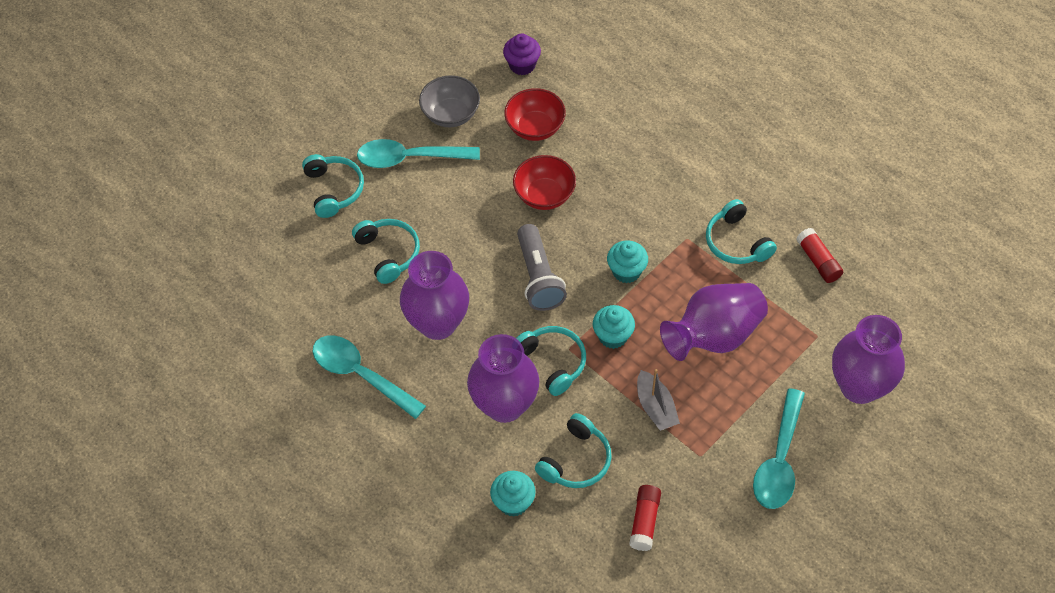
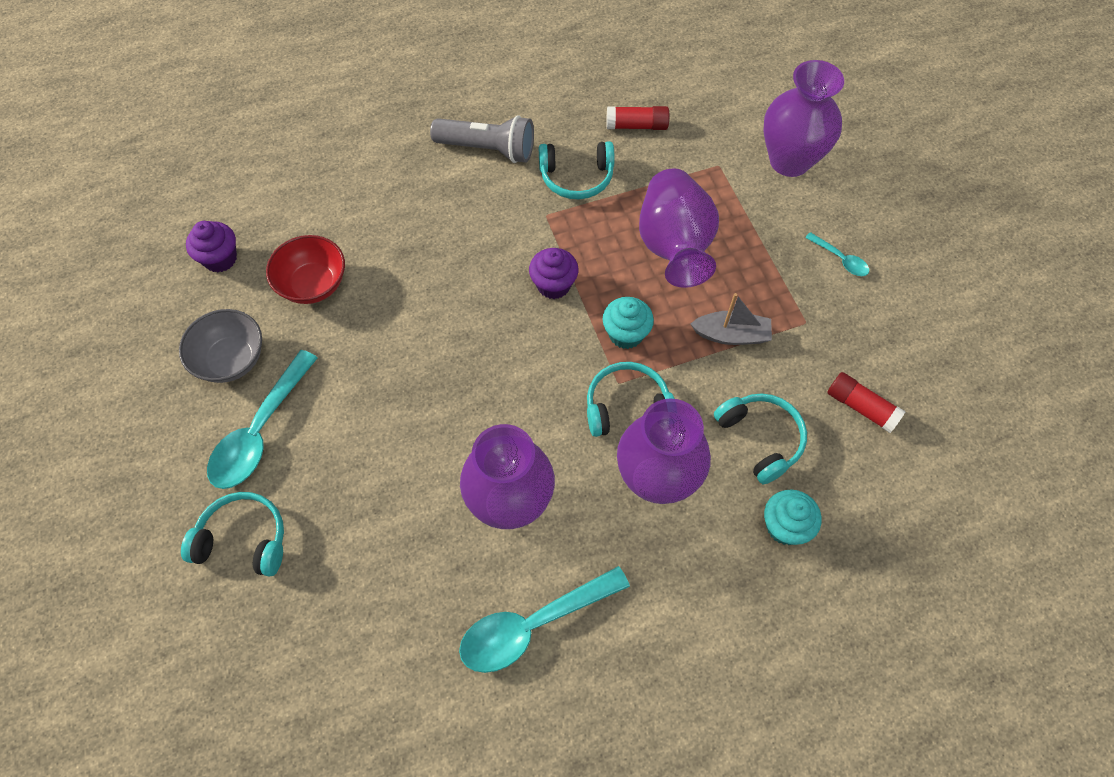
camera: 65 degrees left, 5 degrees up
turquoise headphones [352,219,420,284] -> none
red bowl [513,155,576,210] -> none
grey flashlight [517,224,567,311] -> grey flashlight moved to [430,115,534,163]
turquoise cupcake [607,241,648,283] -> purple cupcake [529,248,579,299]
turquoise spoon [753,388,805,509] -> turquoise spoon [805,232,869,276], size x0.48

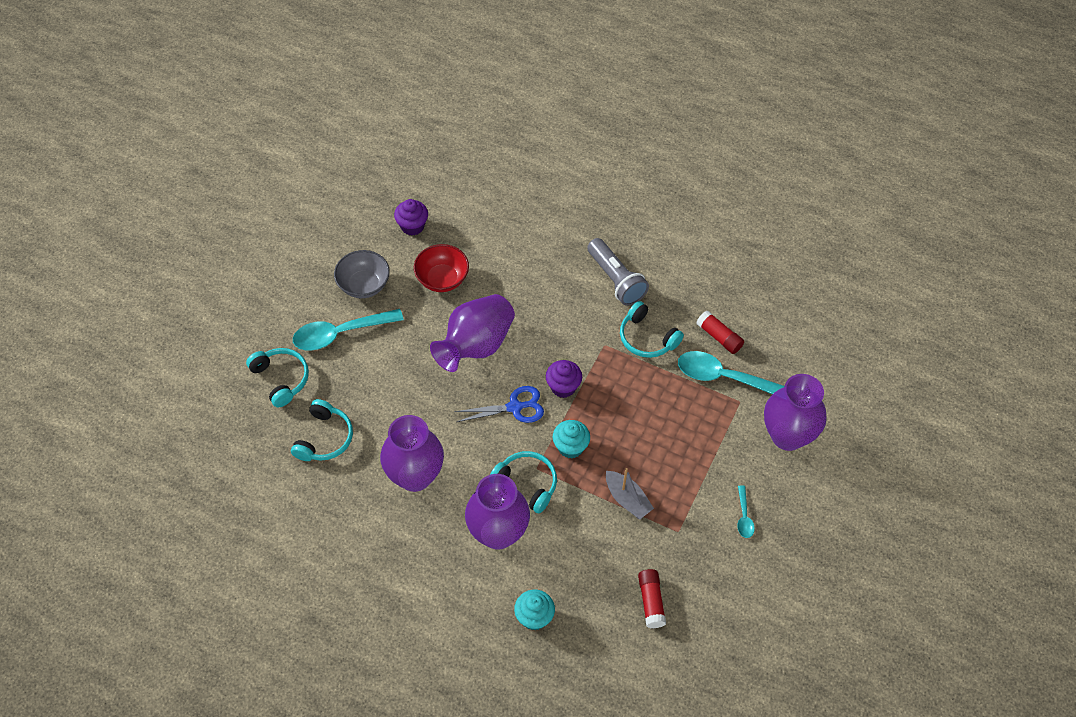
camera: 45 degrees right, 5 degrees down
turquoise spoon [459,566,630,673] -> turquoise spoon moved to [678,351,784,394]
purple vase [639,168,719,288] -> purple vase moved to [430,294,515,372]
turquoise headphones [714,393,807,484] -> turquoise headphones moved to [291,399,353,461]
none -> blue scissors [454,386,544,423]

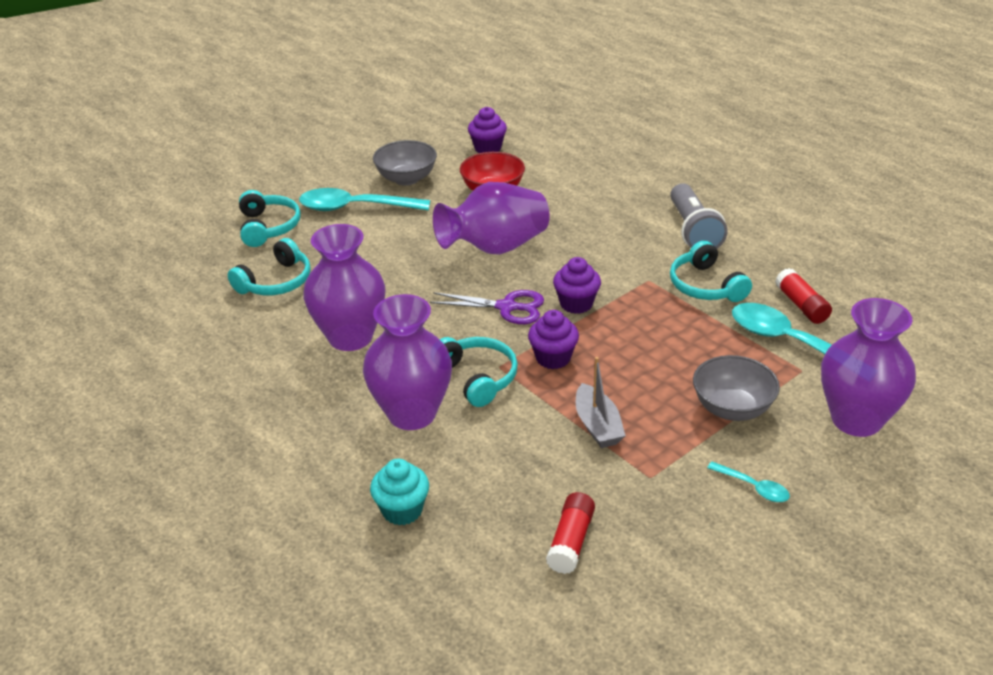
camera: 25 degrees right, 20 degrees down
blue scissors [454,386,544,423] -> purple scissors [430,290,544,324]
turquoise cupcake [553,420,590,459] -> purple cupcake [528,310,579,369]
turquoise spoon [737,486,755,538] -> turquoise spoon turned 75 degrees counterclockwise [707,462,790,502]
none -> grey bowl [693,355,780,421]

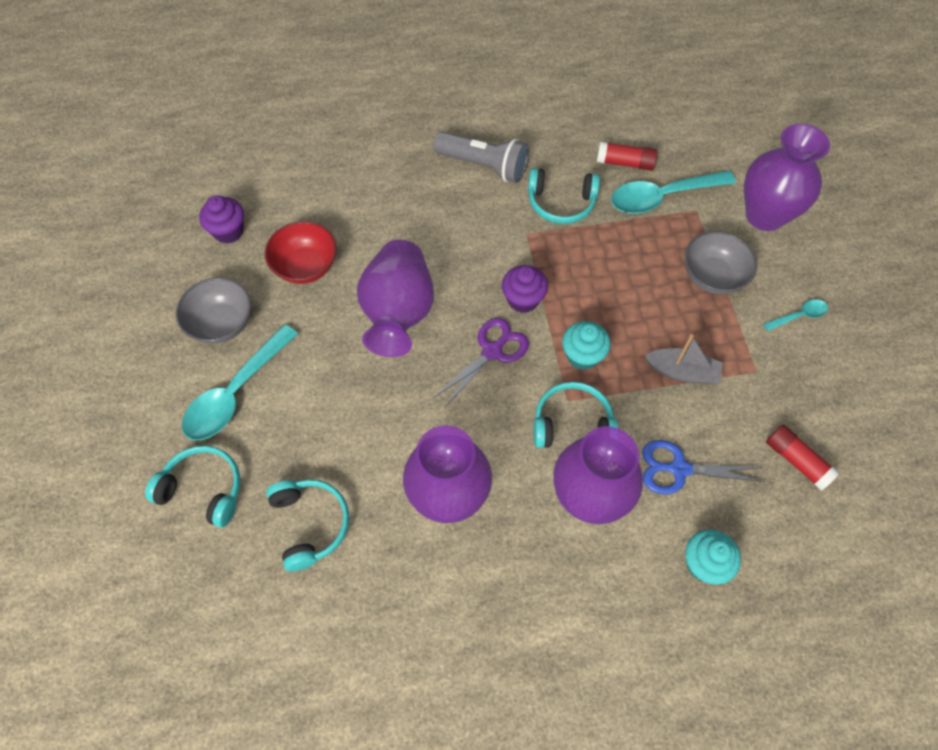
camera: 60 degrees left, 25 degrees up
purple cupcake [528,310,579,369] -> turquoise cupcake [562,321,611,370]
none -> blue scissors [642,440,765,494]

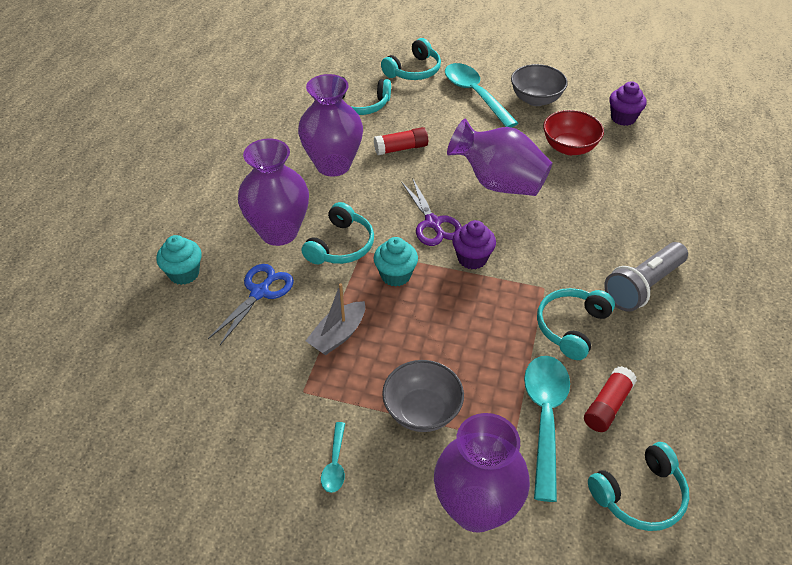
camera: 115 degrees right, 15 degrees down
red glue stick [766,425,840,491] -> red glue stick moved to [374,127,428,155]
none -> turquoise headphones [588,442,690,531]

